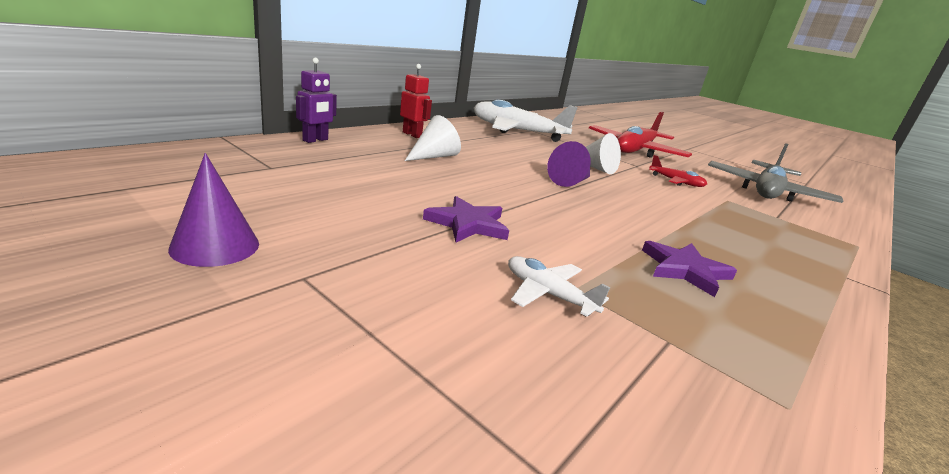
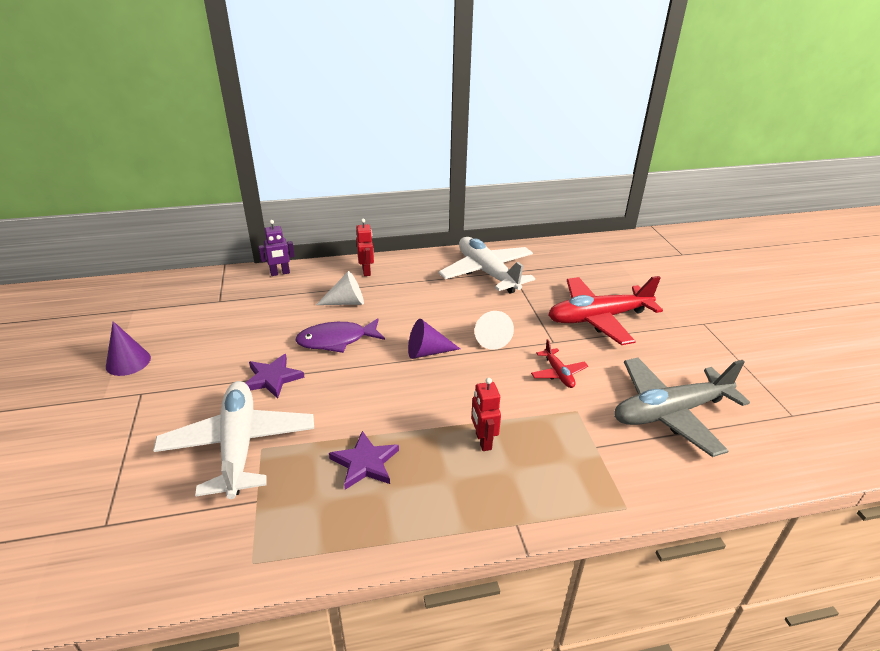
camera: 40 degrees right, 10 degrees up
white plane [508,256,610,317] -> white plane [153,381,314,499], size x2.19
none -> purple fish [295,318,385,353]
none -> red robot [471,378,501,451]

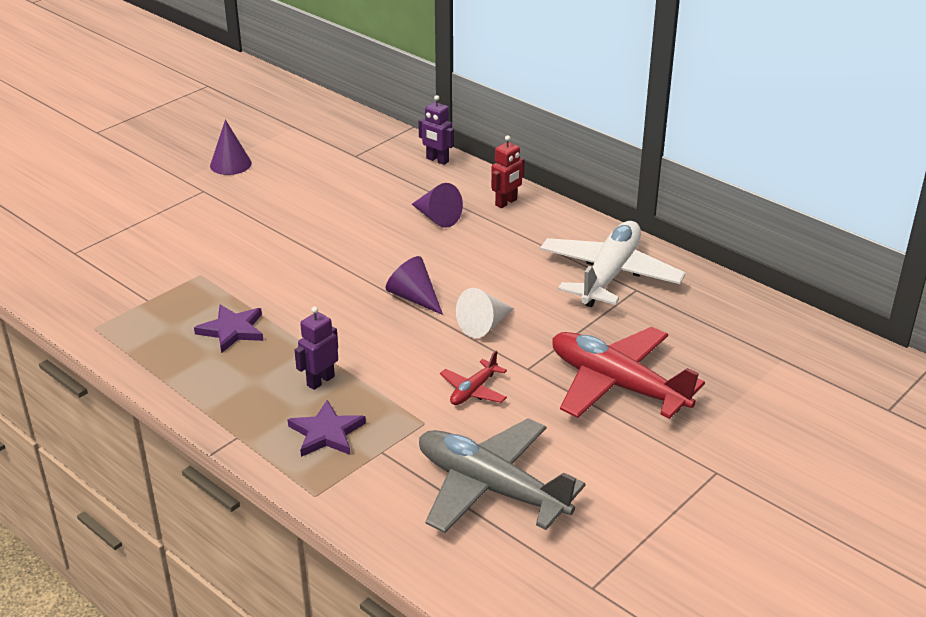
camera: 55 degrees right, 0 degrees up
white plane [153,381,314,499] -> none
purple star [245,354,305,399] -> purple star moved to [287,400,366,457]
purple fish [295,318,385,353] -> none
white cone [316,271,364,305] -> purple cone [412,183,463,228]
red robot [471,378,501,451] -> purple robot [295,307,338,390]

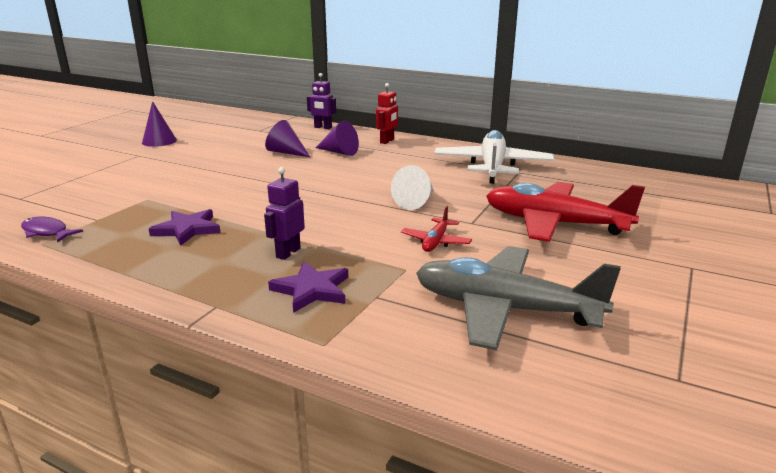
camera: 15 degrees left, 10 degrees down
purple cone [386,256,443,315] -> purple cone moved to [265,120,310,157]
none -> purple fish [21,217,83,243]

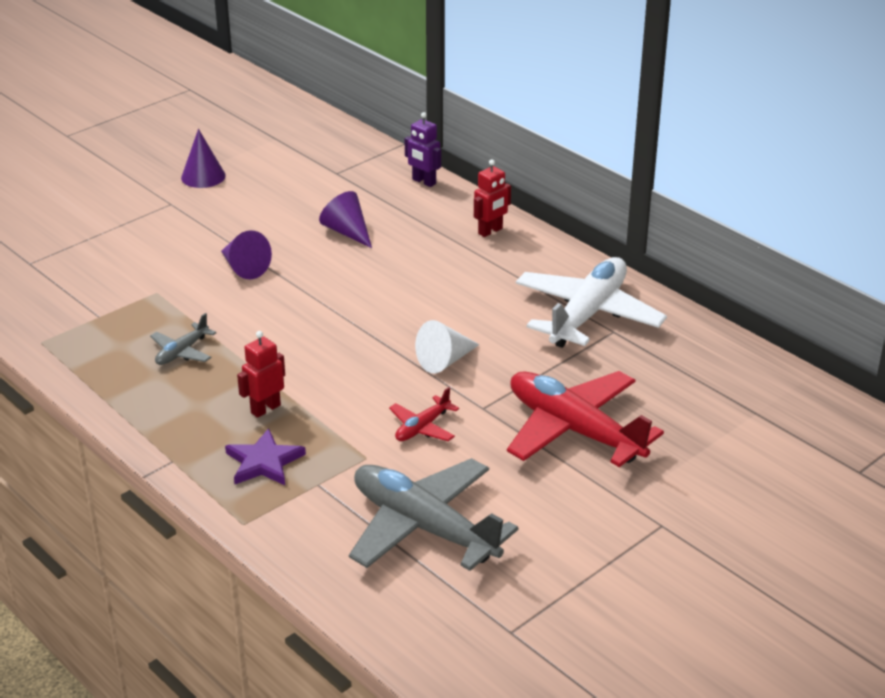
camera: 20 degrees right, 10 degrees up
purple fish [21,217,83,243] -> none
purple star [149,209,221,246] -> grey plane [150,313,216,365]
purple robot [264,167,305,260] -> red robot [237,331,285,418]
purple cone [316,121,359,156] -> purple cone moved to [221,230,272,279]

